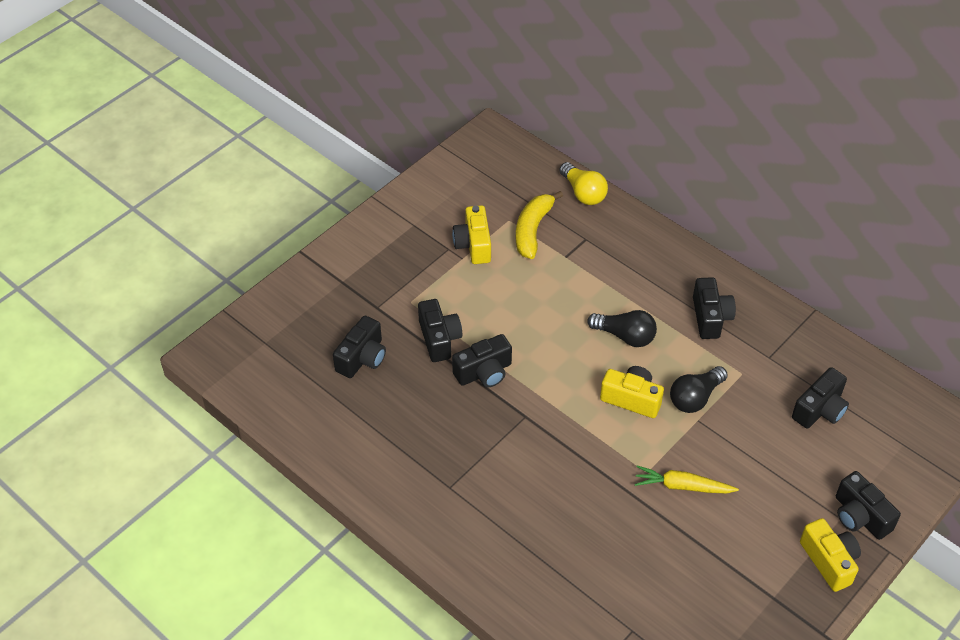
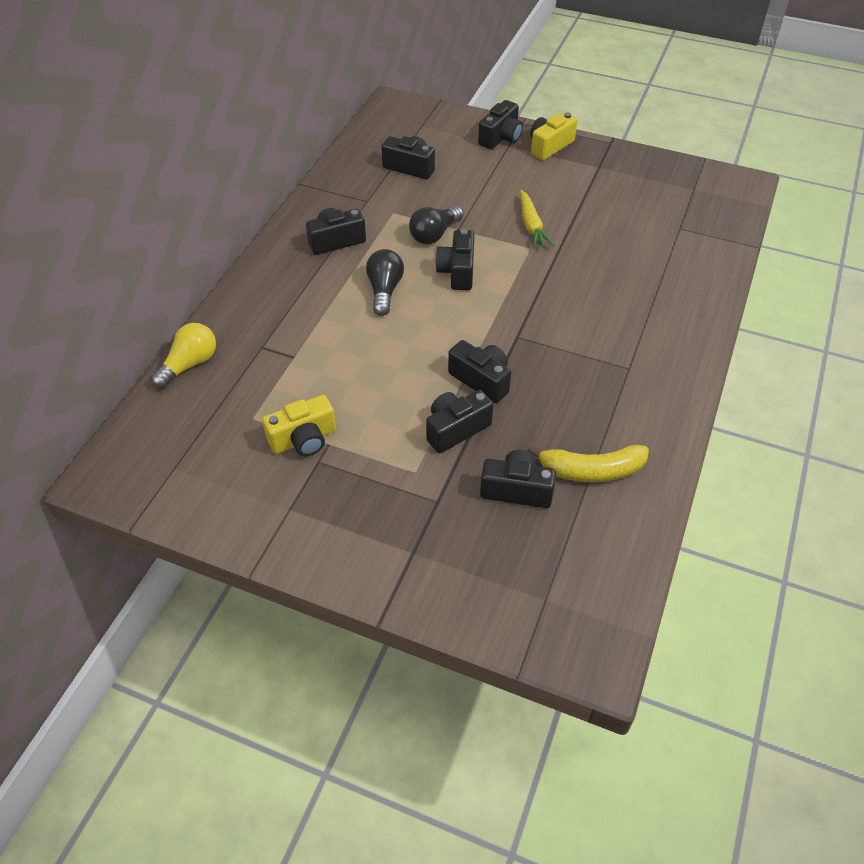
camera: 110 degrees left, 0 degrees up
yellow banana [516,191,563,259] -> yellow banana moved to [527,445,649,482]
yellow camera [600,366,664,418] -> black camera [435,229,474,290]
black light bulb [670,366,728,413] -> black light bulb turned 105 degrees clockwise [409,206,464,244]

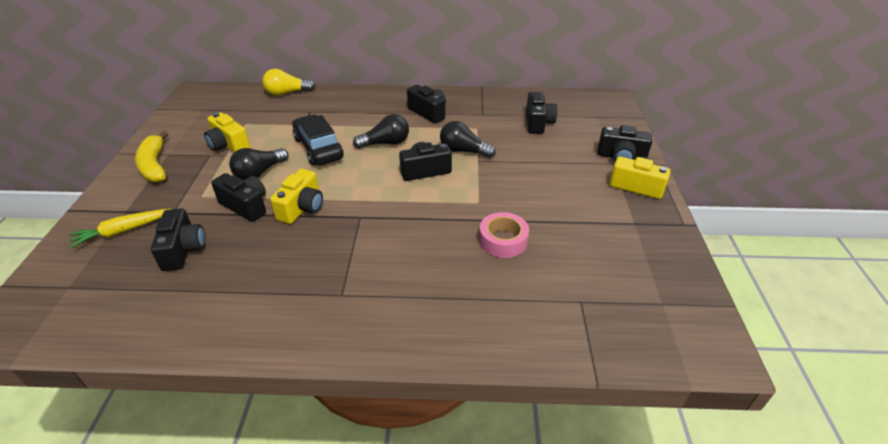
camera: 70 degrees right, 10 degrees down
yellow light bulb [151,323,216,389] -> yellow light bulb turned 150 degrees clockwise [262,69,315,96]
black camera [448,340,511,403] -> yellow camera [270,169,323,224]
yellow carrot [520,190,554,249] -> yellow carrot moved to [69,209,170,248]
yellow banana [527,445,649,482] -> yellow banana moved to [135,131,168,182]
none -> black light bulb [229,148,289,180]
none -> black car [292,114,344,166]
none -> pink tape [479,212,529,258]

